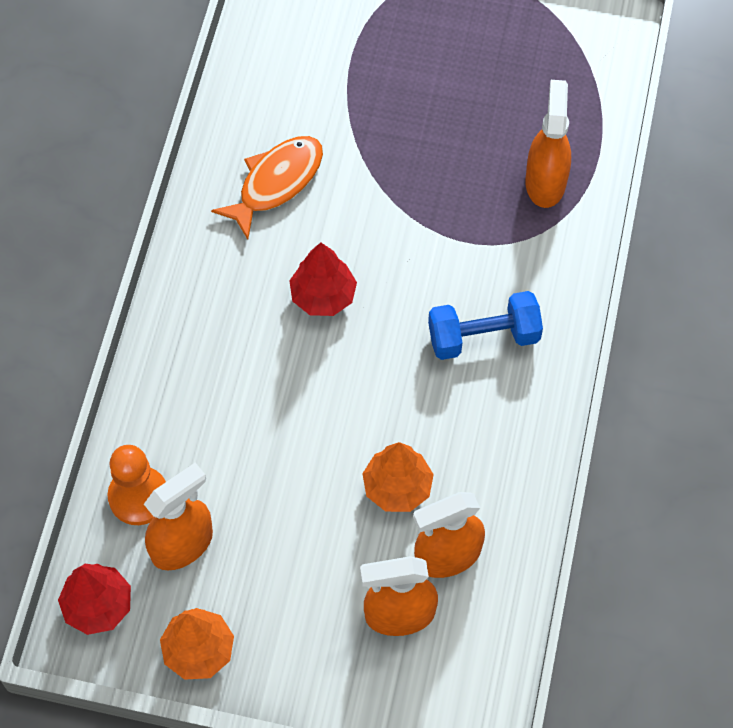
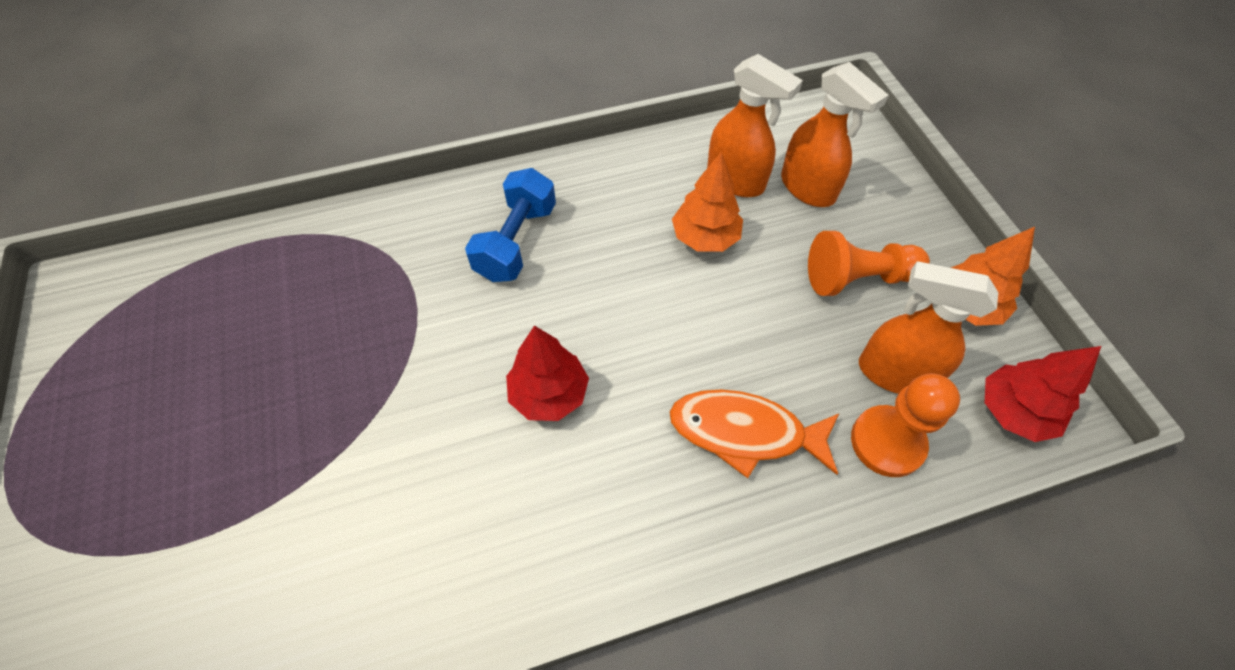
camera: 120 degrees left, 5 degrees down
orange fish [211,136,323,240] -> orange fish moved to [669,389,839,478]
blue dumbbell [428,291,543,360] -> blue dumbbell turned 60 degrees clockwise [465,168,556,282]
orange spray bottle [525,80,571,208] -> none
none -> orange pawn [808,231,930,296]

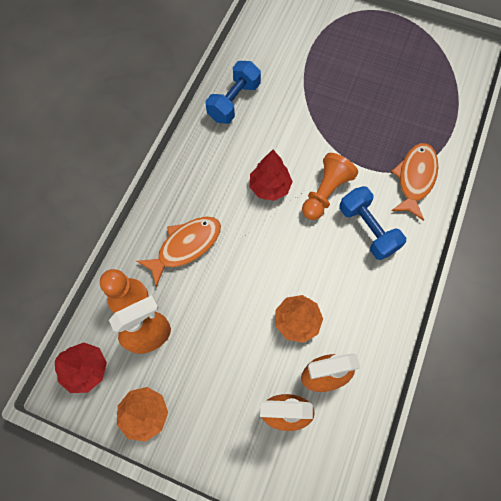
camera: 130 degrees right, 10 degrees up
orange pawn [808,231,930,296] -> orange pawn moved to [302,153,358,220]
none -> blue dumbbell [205,61,261,124]
none -> orange fish [391,143,438,221]

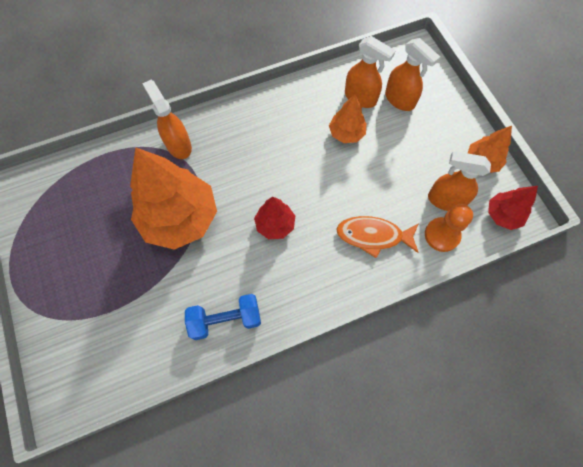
camera: 135 degrees left, 0 degrees up
orange pawn [302,153,358,220] -> none
blue dumbbell [339,186,406,260] -> none
orange fish [391,143,438,221] -> orange spray bottle [142,80,192,159]
none -> orange tree [130,147,217,250]

